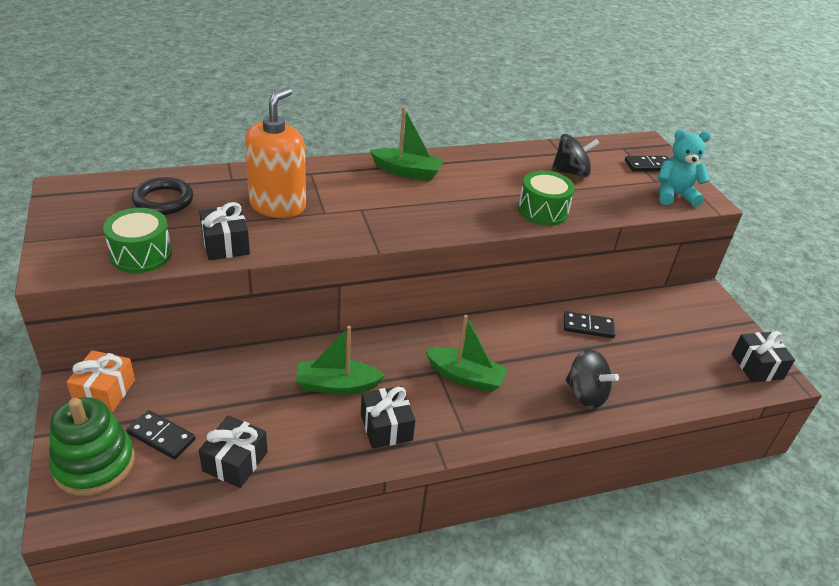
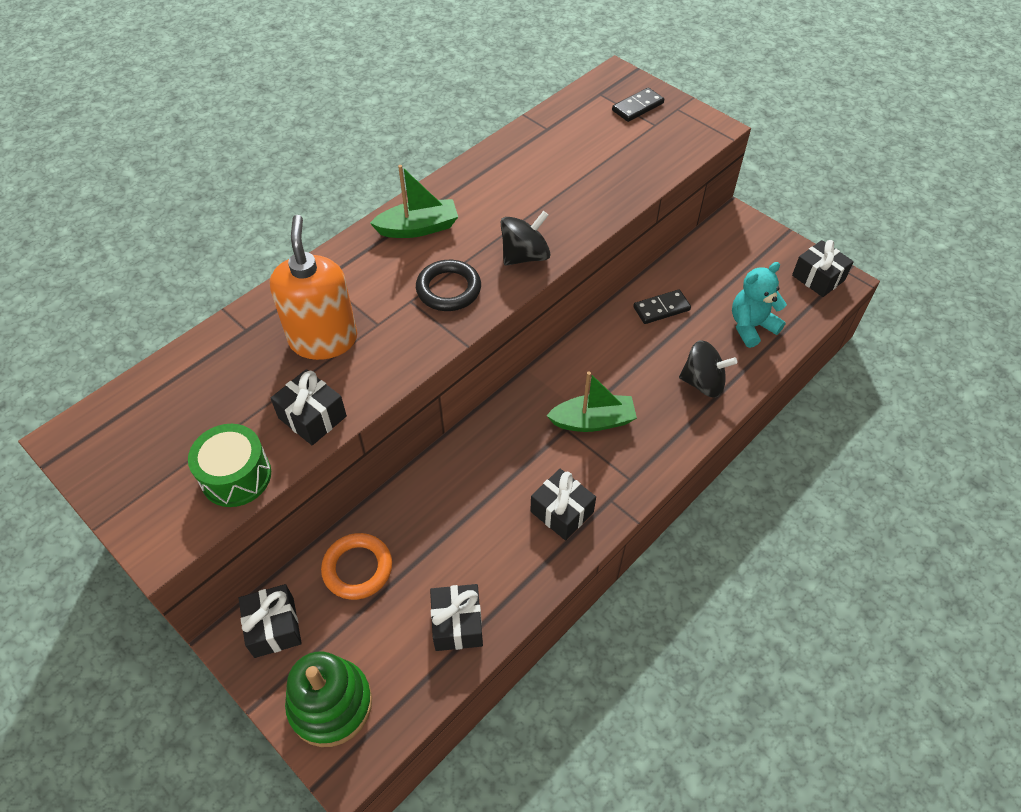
camera: 25 degrees left, 15 degrees up
orange gift [66,350,135,413] -> black gift [239,584,302,658]
black domino [127,410,195,459] -> none
black ring [132,177,193,215] -> black ring moved to [416,260,481,311]
green boat [296,326,385,395] -> none
green drum [518,171,575,226] -> none
black spinning top [552,134,600,177] -> black spinning top moved to [501,211,551,266]
turquoise teddy bear [658,130,711,207] -> turquoise teddy bear moved to [732,262,787,348]
none -> orange ring [321,533,392,600]

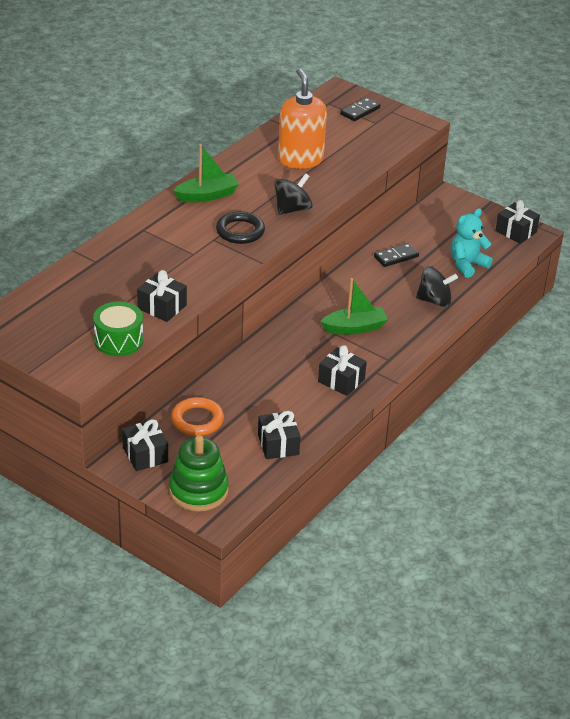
camera: 10 degrees left, 15 degrees down
orange soap dispenser [270,215,357,360] -> orange soap dispenser moved to [278,68,327,169]

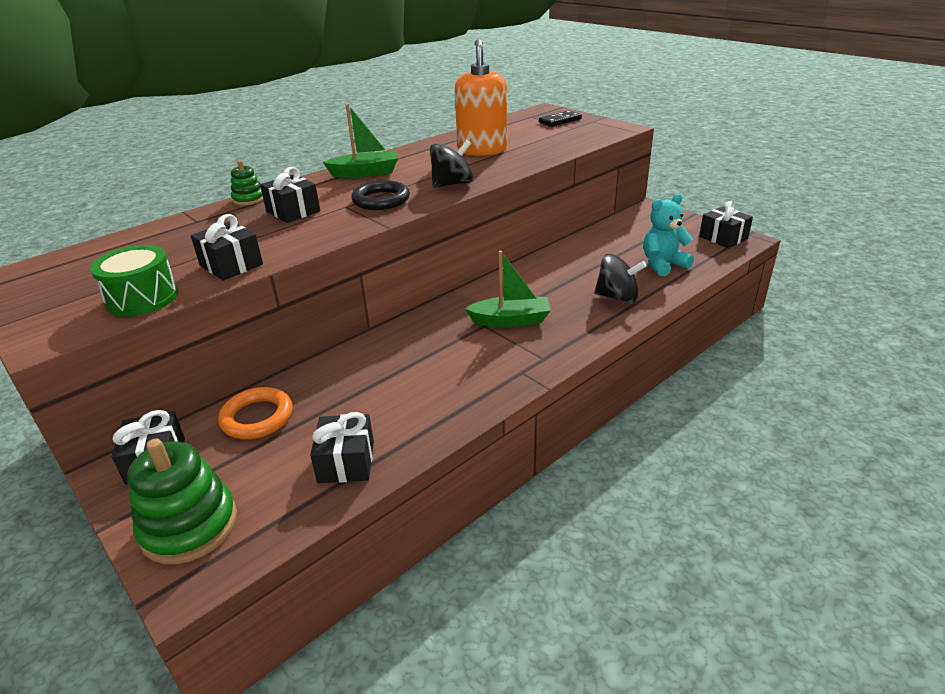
camera: 15 degrees right, 5 degrees down
black gift [318,346,367,396] -> black gift moved to [260,167,320,223]
black domino [374,243,419,267] -> none
none -> green stacking toy [231,160,264,206]

